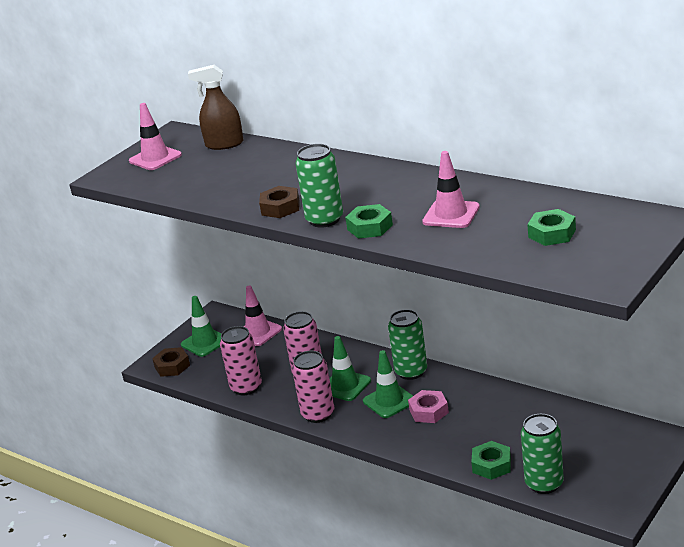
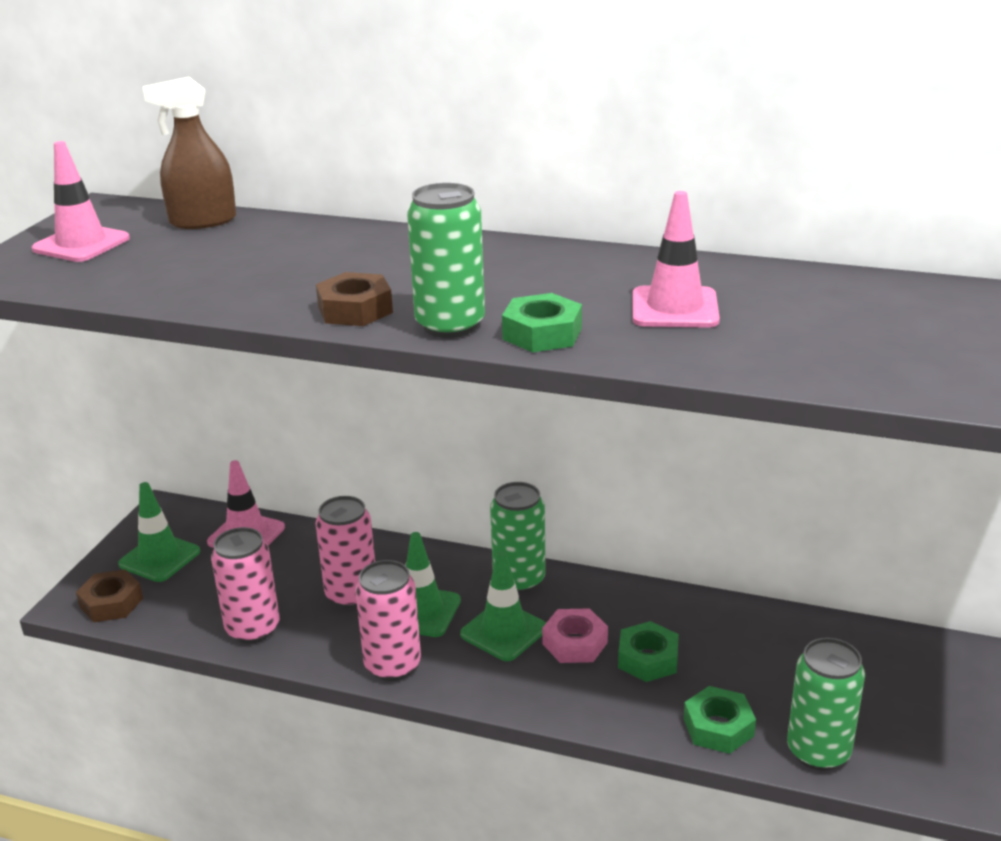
camera: 20 degrees left, 0 degrees up
green nut [527,209,576,246] -> green nut moved to [618,621,679,682]

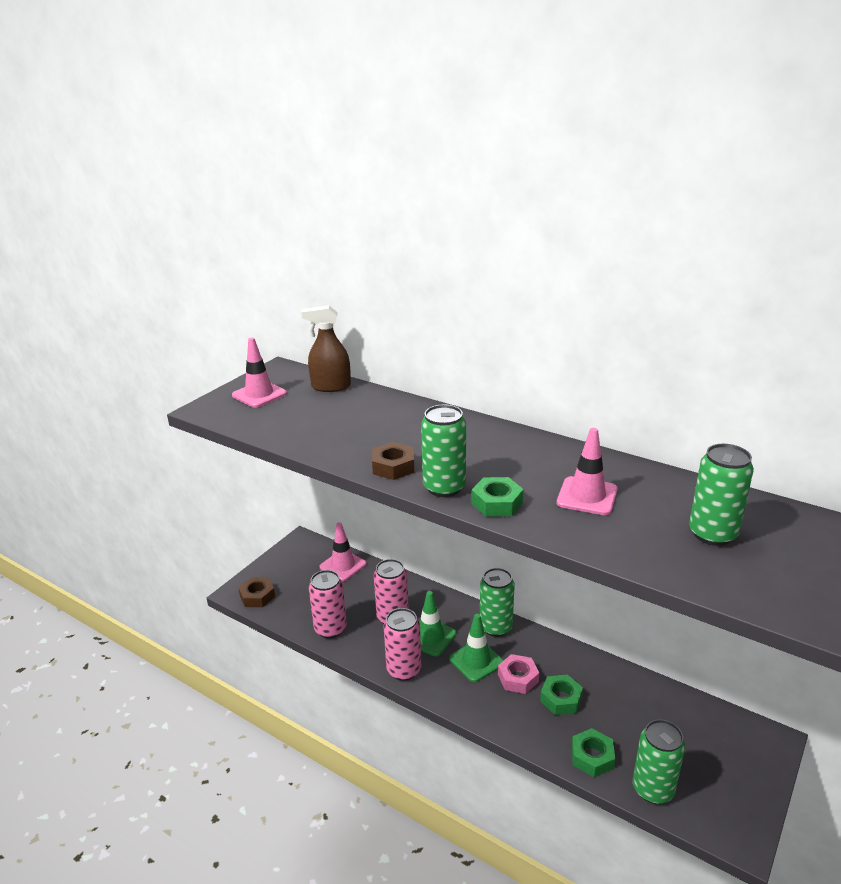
camera: 15 degrees right, 0 degrees up
green traffic cone [118,482,200,582] -> none
none -> green can [689,444,754,546]

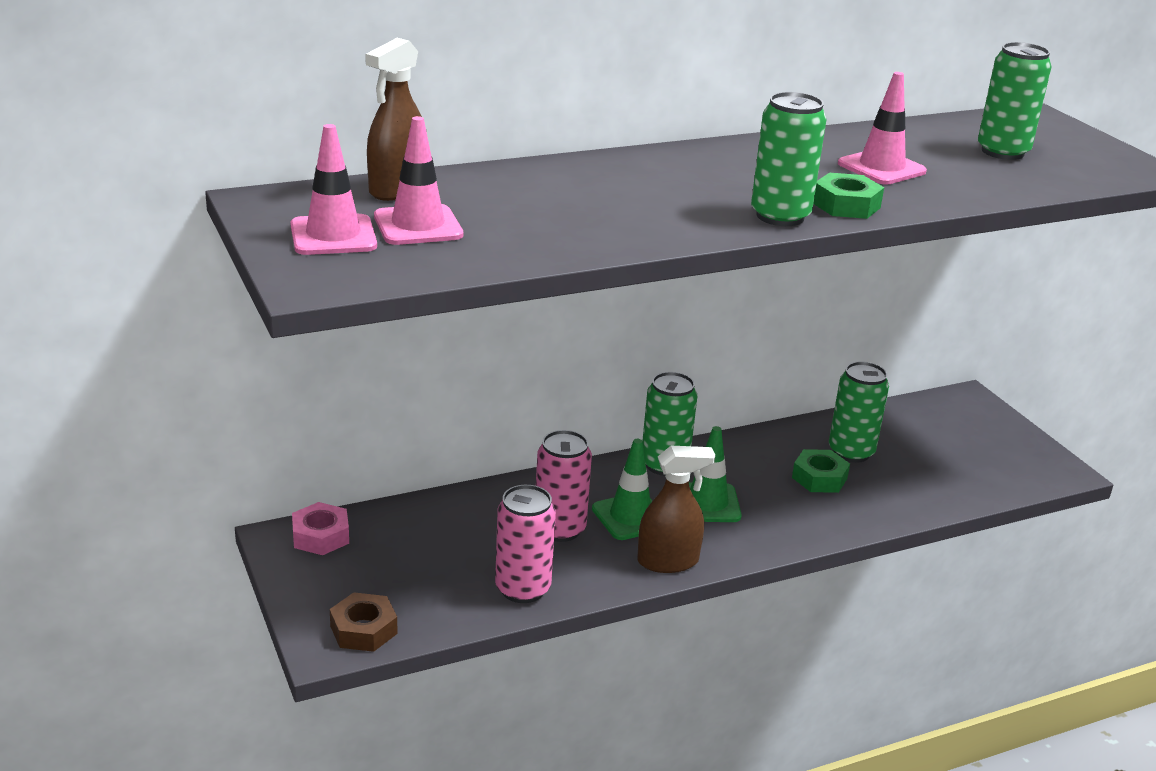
camera: 60 degrees left, 0 degrees up
pink traffic cone [320,522,367,581] -> pink traffic cone moved to [374,116,463,245]
brown nut [372,442,414,480] -> none
pink can [384,608,421,681] -> brown spray bottle [637,446,715,573]
pink nut [498,654,539,694] -> pink nut moved to [292,502,349,555]
green nut [572,728,615,777] -> none
green can [633,719,685,804] -> green can moved to [829,361,889,463]

